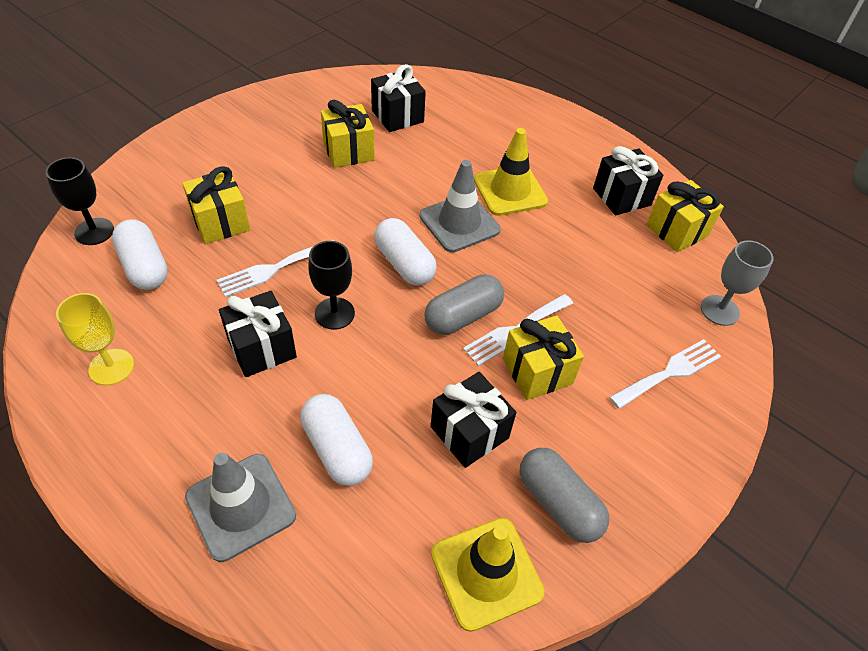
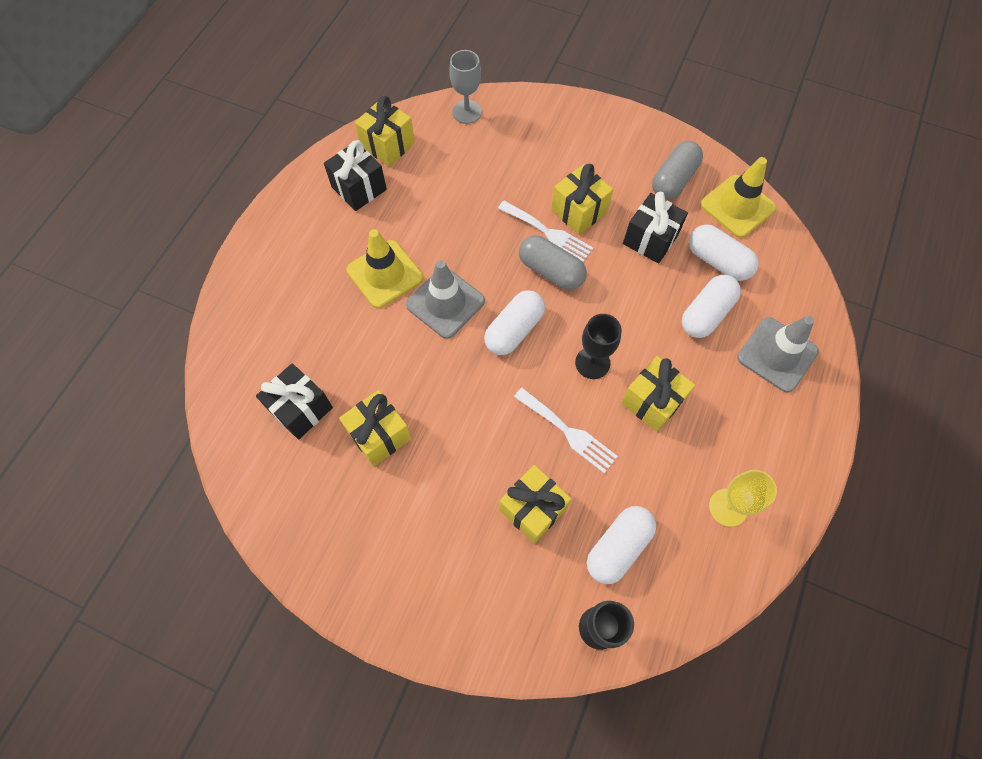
camera: 105 degrees left, 15 degrees up
black gift [219,291,297,377] -> yellow gift [621,356,695,432]
white fork [609,339,721,409] -> none
none -> white capsule [689,225,759,281]

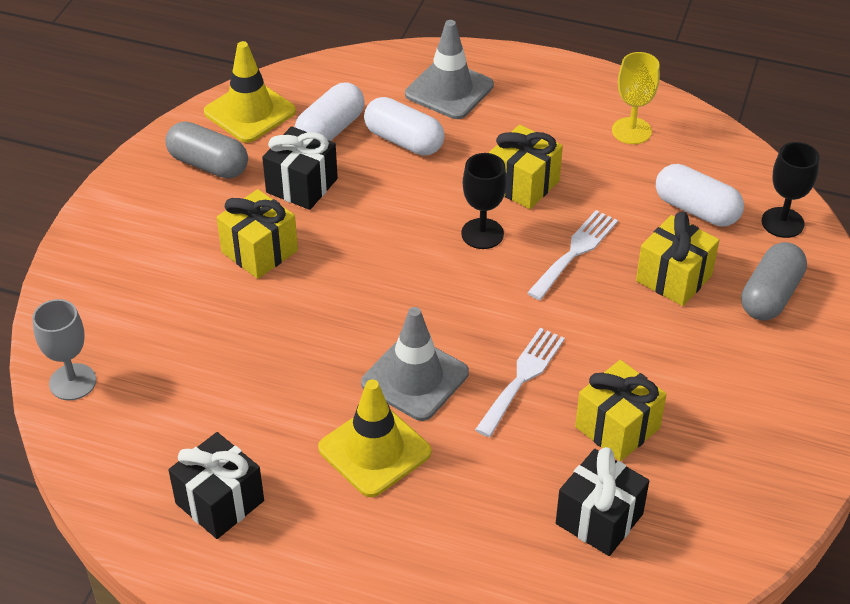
camera: 95 degrees left, 20 degrees down
yellow gift [355,96,415,167] -> none
white capsule [484,290,545,355] -> none
white fork [498,201,593,262] -> white fork moved to [475,328,565,437]
grey capsule [519,235,587,290] -> grey capsule moved to [741,242,807,321]

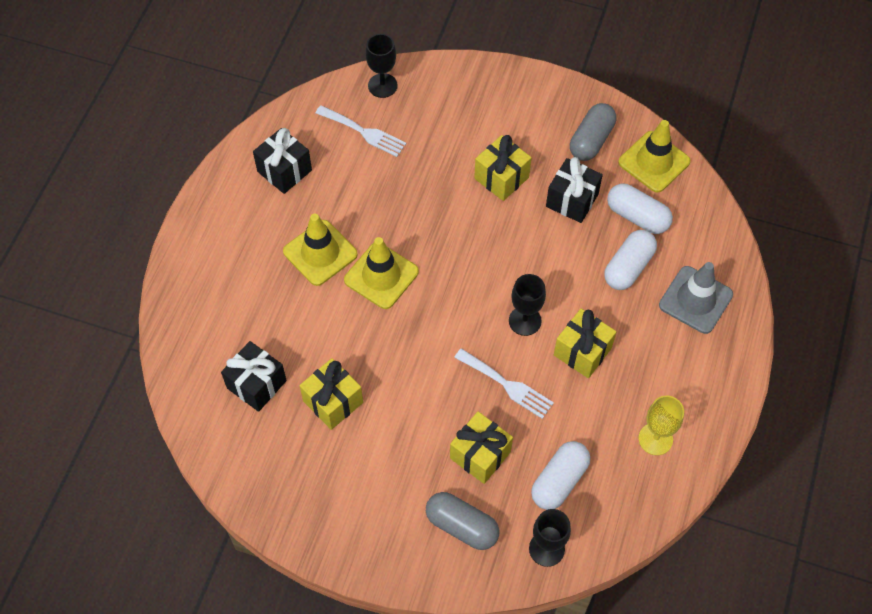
camera: 90 degrees right, 15 degrees up
grey goblet [32,299,96,400] -> black goblet [365,34,398,98]
grey traffic cone [361,307,469,421] -> yellow traffic cone [344,237,419,309]
white fork [475,328,565,437] -> white fork moved to [316,105,406,157]

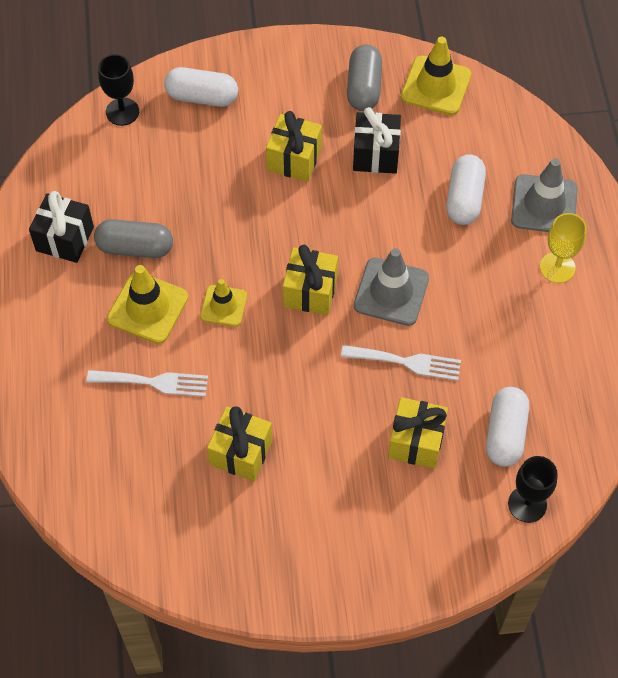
camera: 25 degrees left, 0 degrees up
black gift [221,341,287,412] -> none
white fork [316,105,406,157] -> white fork moved to [87,370,208,397]
yellow traffic cone [344,237,419,309] -> yellow traffic cone [200,279,247,327], size x0.64
grey capsule [426,492,500,550] -> grey capsule moved to [94,219,173,258]
black goblet [509,274,546,336] -> grey traffic cone [354,248,429,326]
yellow gift [554,309,616,378] -> yellow gift moved to [283,245,338,315]
white capsule [607,184,673,234] -> white capsule moved to [164,67,238,107]
yellow goblet [639,396,684,455] -> yellow goblet moved to [540,213,587,283]

